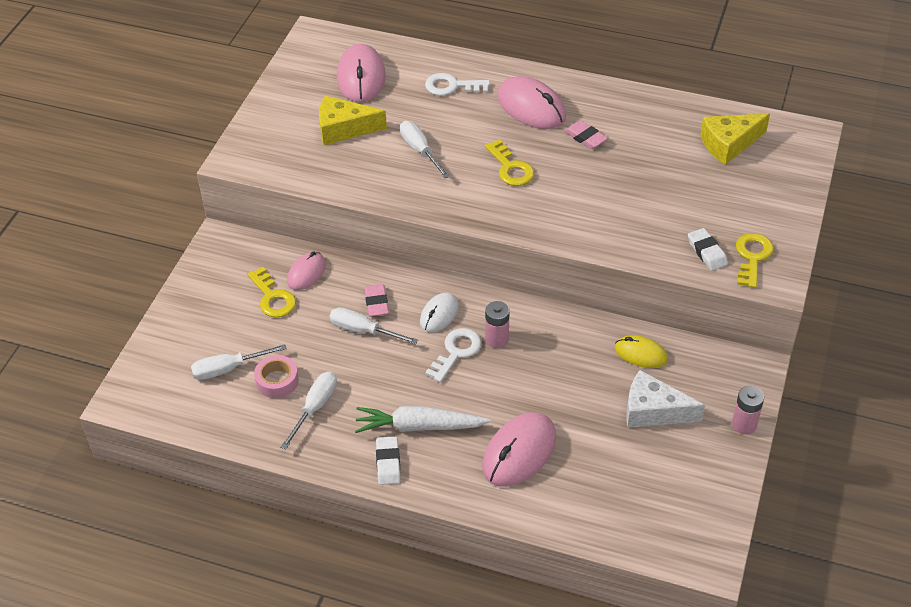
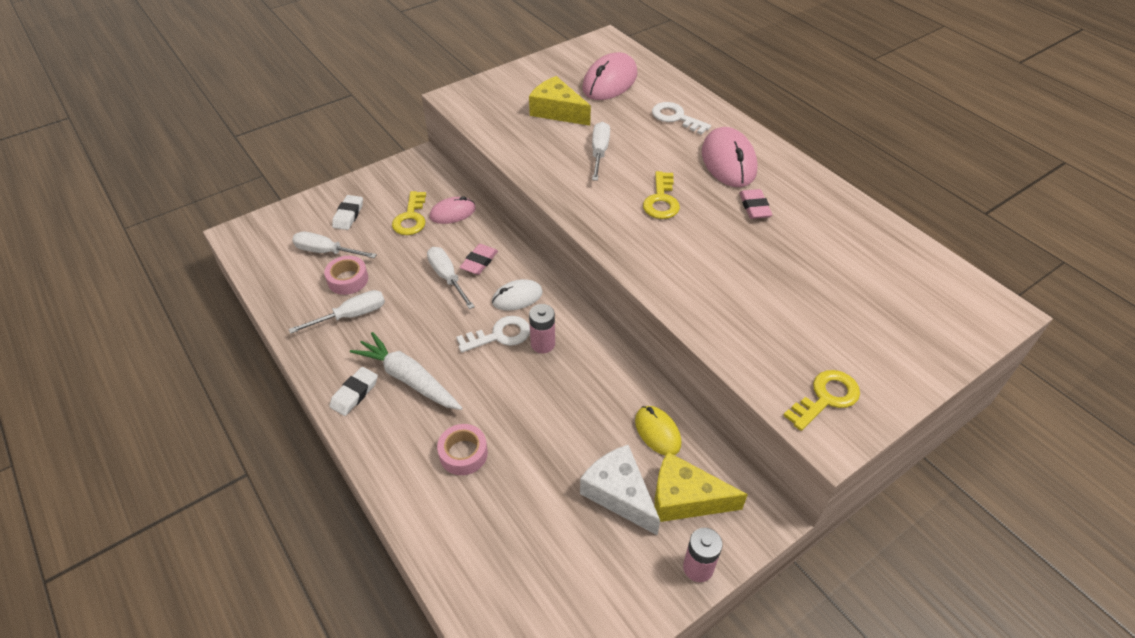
camera: 35 degrees right, 0 degrees up
pink mouse [482,412,556,487] -> pink tape [437,424,488,475]
white eraser [688,228,728,271] -> white eraser moved to [332,195,363,230]
yellow cheese [700,113,770,165] -> yellow cheese moved to [655,452,748,522]

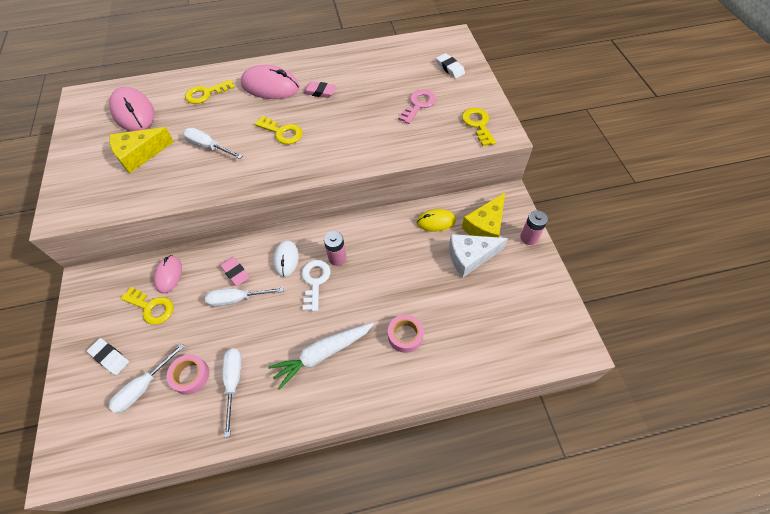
camera: 65 degrees left, 10 degrees up
white eraser [329,367,378,416] -> white eraser moved to [436,53,465,79]
white key [652,102,711,135] -> yellow key [185,79,235,104]
none -> pink key [398,90,436,124]

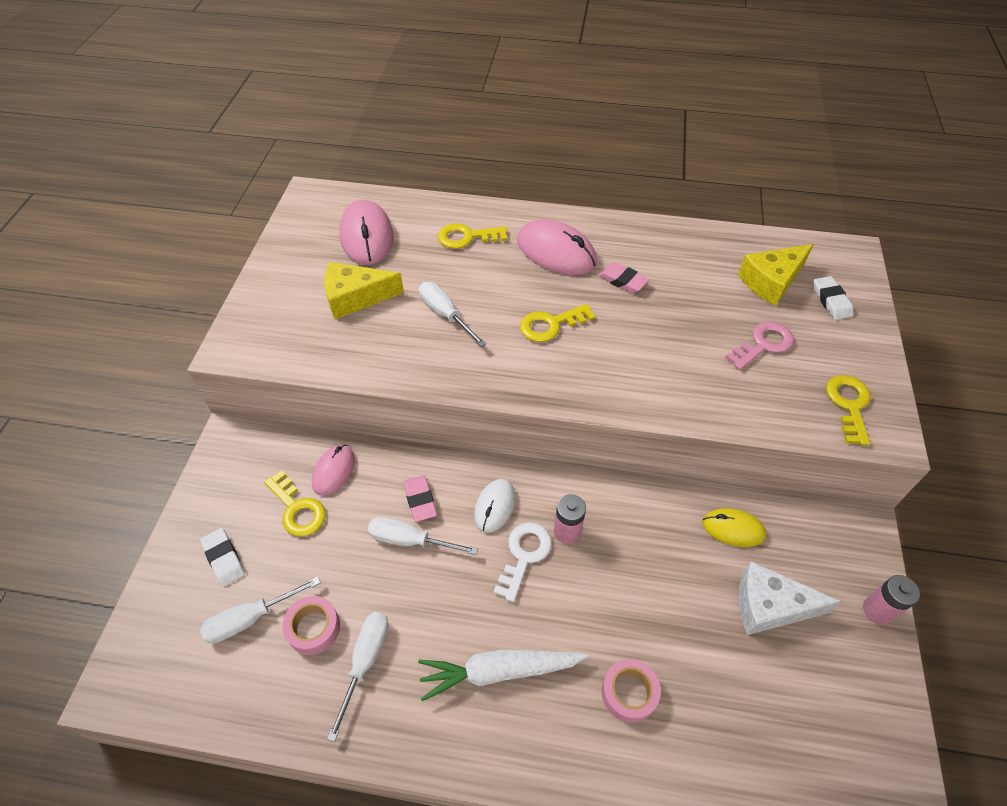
camera: 20 degrees right, 5 degrees down
yellow key [254,116,302,144] -> yellow key turned 105 degrees clockwise [520,304,595,342]
yellow cheese [462,193,505,237] -> yellow cheese moved to [738,244,814,306]

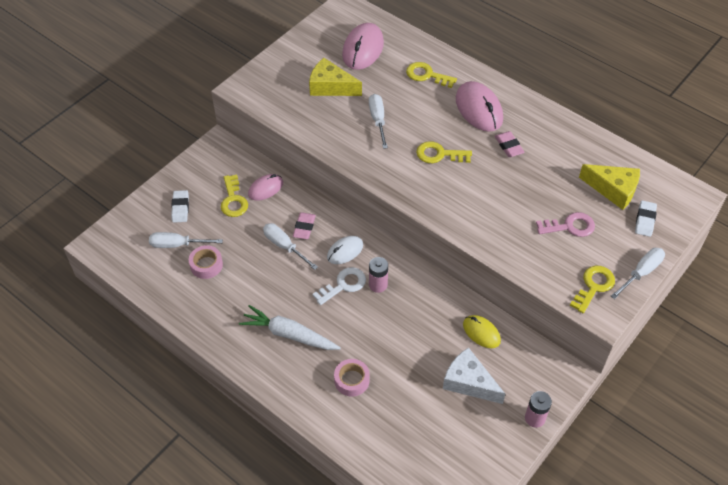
camera: 30 degrees right, 0 degrees up
white screwdriver [327,612,389,742] -> white screwdriver moved to [611,248,665,299]
yellow cheese [738,244,814,306] -> yellow cheese turned 150 degrees counterclockwise [579,164,640,210]

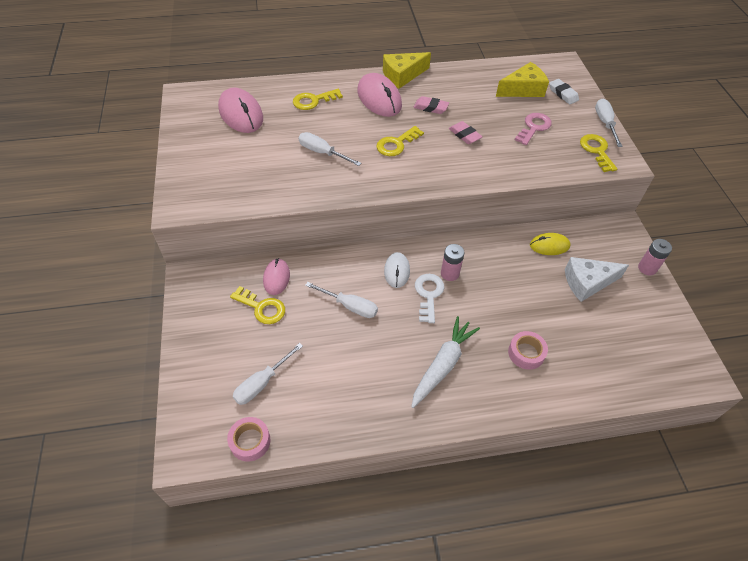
camera: 50 degrees left, 0 degrees up
white eraser [171,190,189,223] -> none
pink tape [189,245,223,279] -> pink tape moved to [227,417,270,462]
white carrot [239,305,341,350] -> white carrot turned 150 degrees clockwise [411,316,480,408]
white screwdriver [263,223,318,270] -> white screwdriver turned 150 degrees counterclockwise [305,282,378,318]
pink eraser [293,213,316,239] -> pink eraser moved to [449,121,483,144]
yellow cheese [309,58,362,96] -> yellow cheese moved to [383,52,431,89]
pink mouse [456,81,503,132] -> pink mouse turned 45 degrees clockwise [357,73,402,117]

